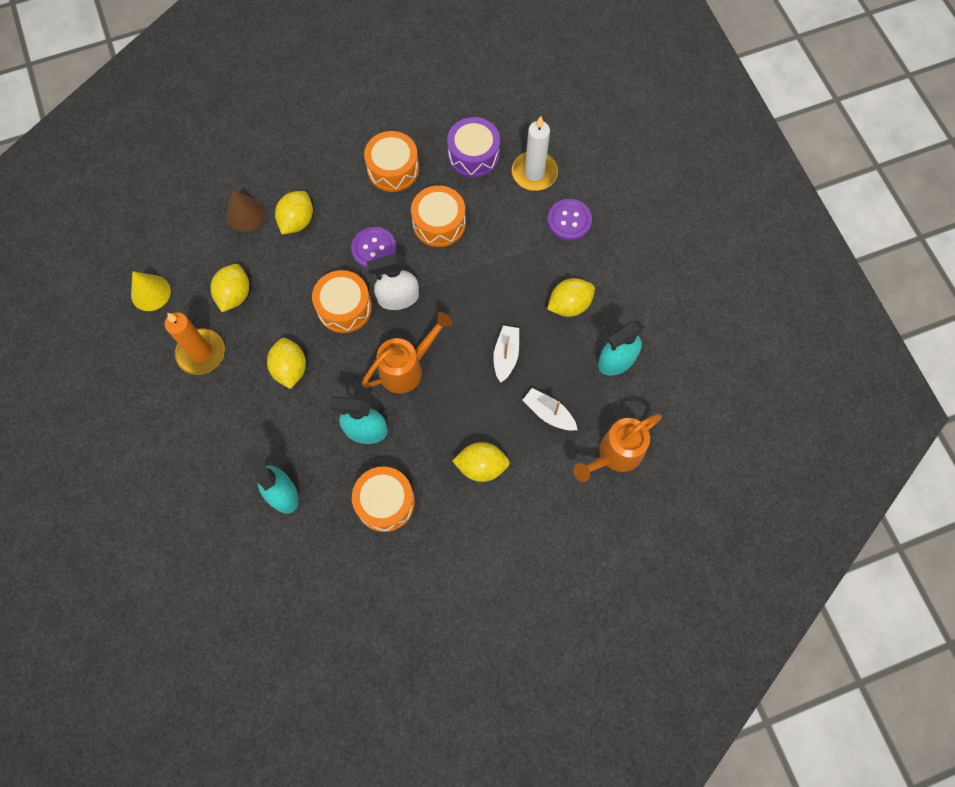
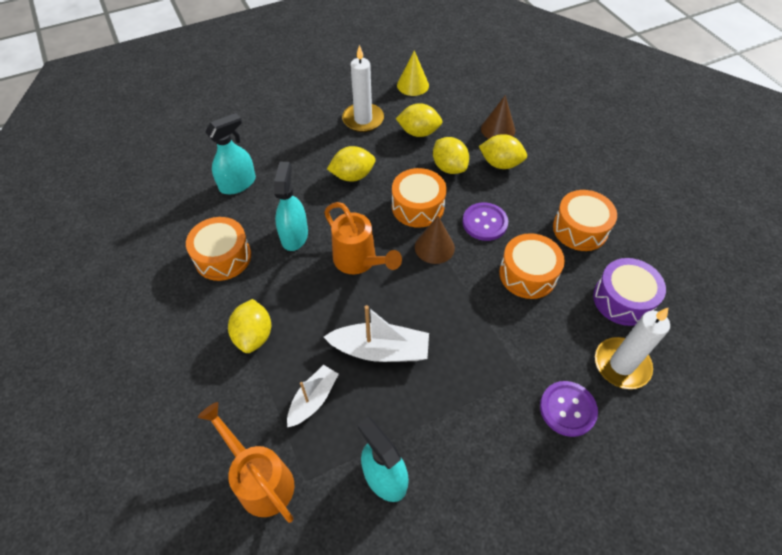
camera: 85 degrees right, 15 degrees down
orange candle [164,312,225,375] -> white candle [342,45,384,132]
white spray bottle [367,254,419,310] -> brown cone [415,216,455,264]
white boat [493,325,519,382] -> white boat [324,305,429,362], size x1.53
yellow lemon [547,278,595,317] -> yellow lemon moved to [433,137,469,174]

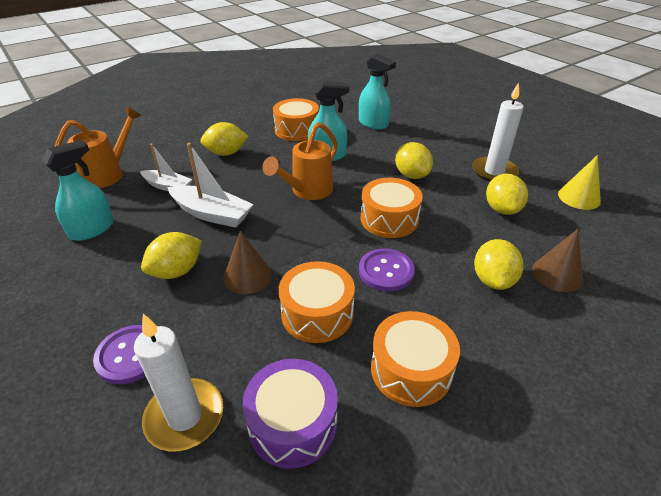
camera: 80 degrees right, 15 degrees down
white boat [324,305,429,362] -> white boat turned 60 degrees counterclockwise [167,143,253,228]
brown cone [415,216,455,264] -> brown cone moved to [223,231,272,294]
yellow lemon [433,137,469,174] -> yellow lemon moved to [141,232,202,279]

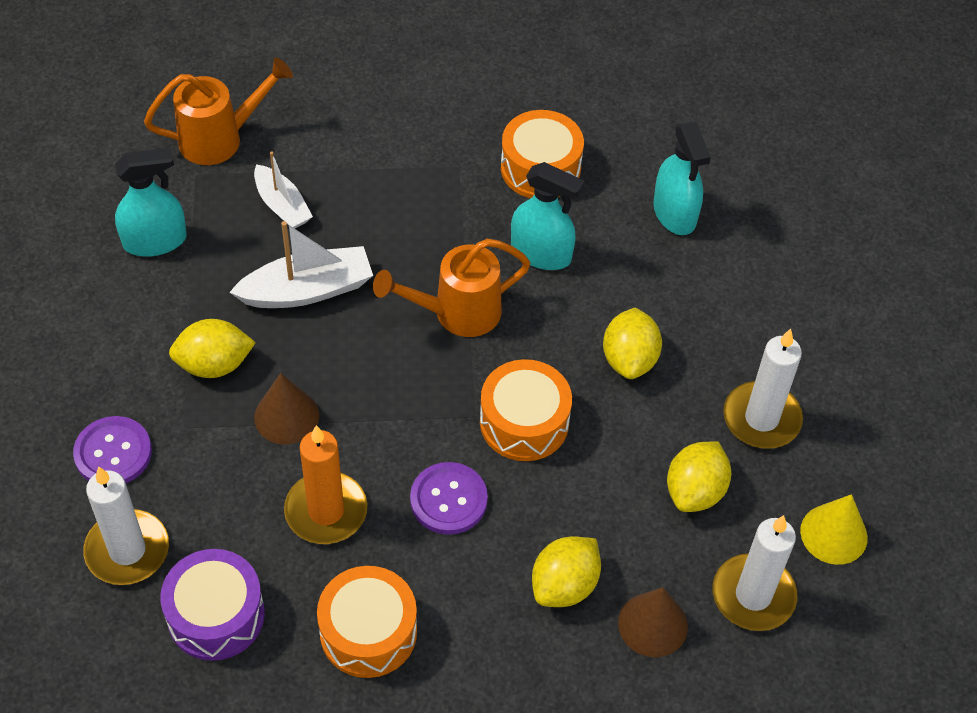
camera: 30 degrees right, 15 degrees up
white boat [167,143,253,228] -> white boat turned 75 degrees counterclockwise [229,221,373,308]
yellow lemon [200,122,249,156] -> none
orange drum [279,261,355,343] -> orange candle [284,425,367,544]
none -> white candle [713,515,797,631]

